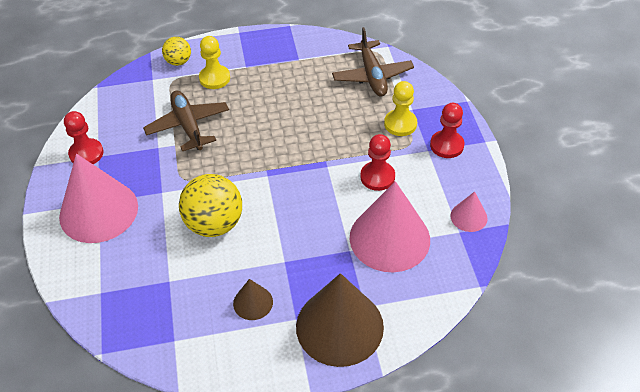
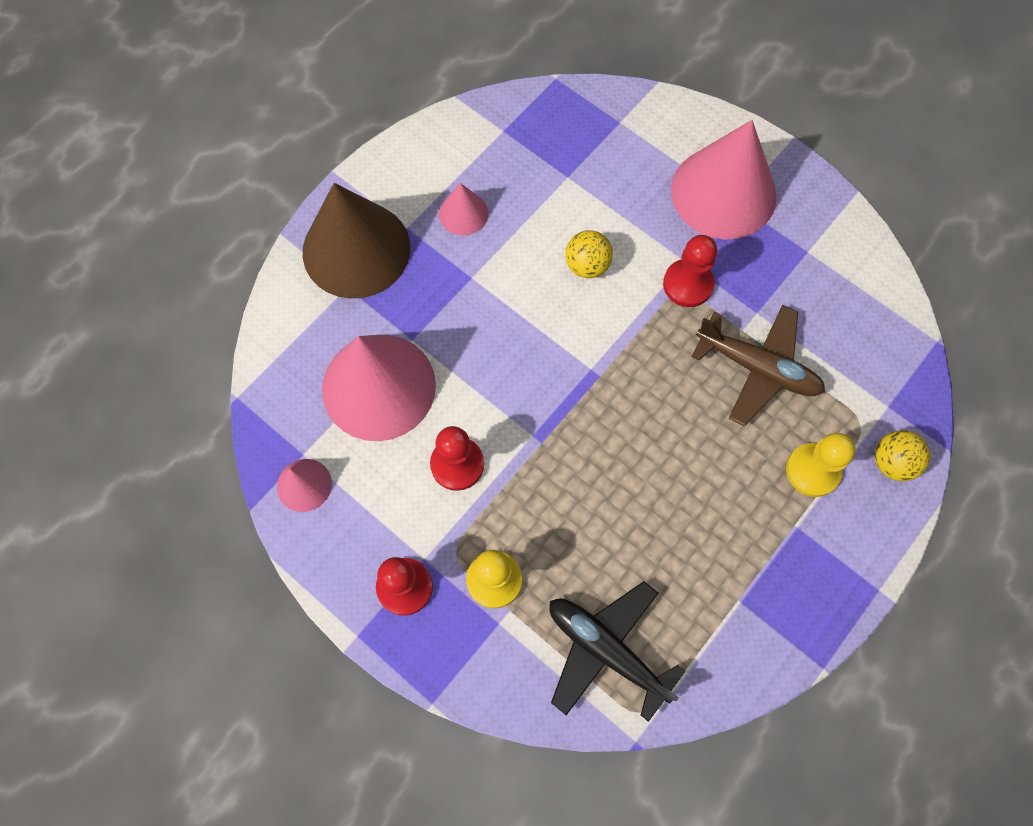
camera: 140 degrees right, 20 degrees up
red pawn [64,111,104,164] -> red pawn moved to [663,235,717,307]
yellow ball [179,174,242,237] -> yellow ball [565,230,613,278], size x0.55
brown cone [233,279,273,320] -> pink cone [439,183,488,235]
brown plane [332,27,414,96] -> black plane [549,581,685,722]

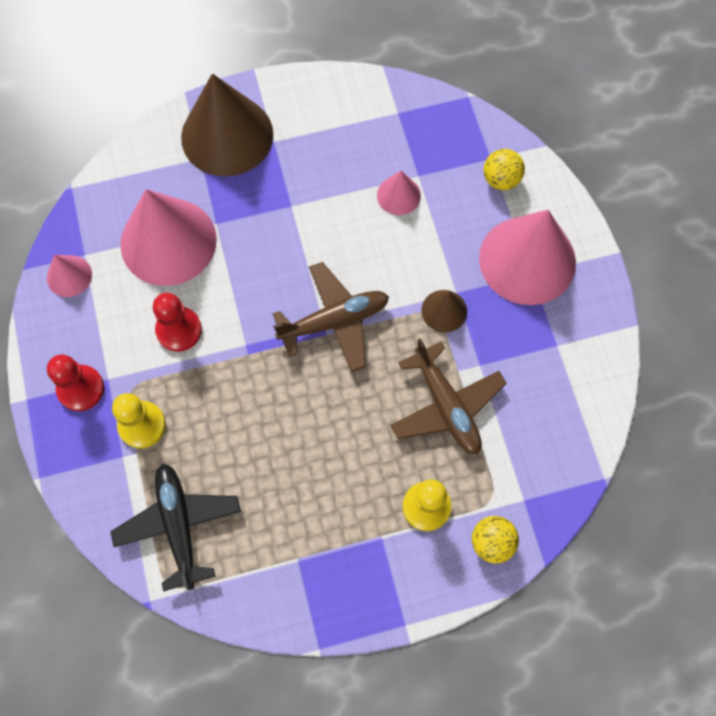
camera: 35 degrees right, 0 degrees up
pink cone [439,183,488,235] -> pink cone moved to [377,171,421,215]
yellow ball [565,230,613,278] -> yellow ball moved to [483,149,525,190]
red pawn [663,235,717,307] -> brown cone [421,290,467,332]
none -> brown plane [273,262,389,372]

